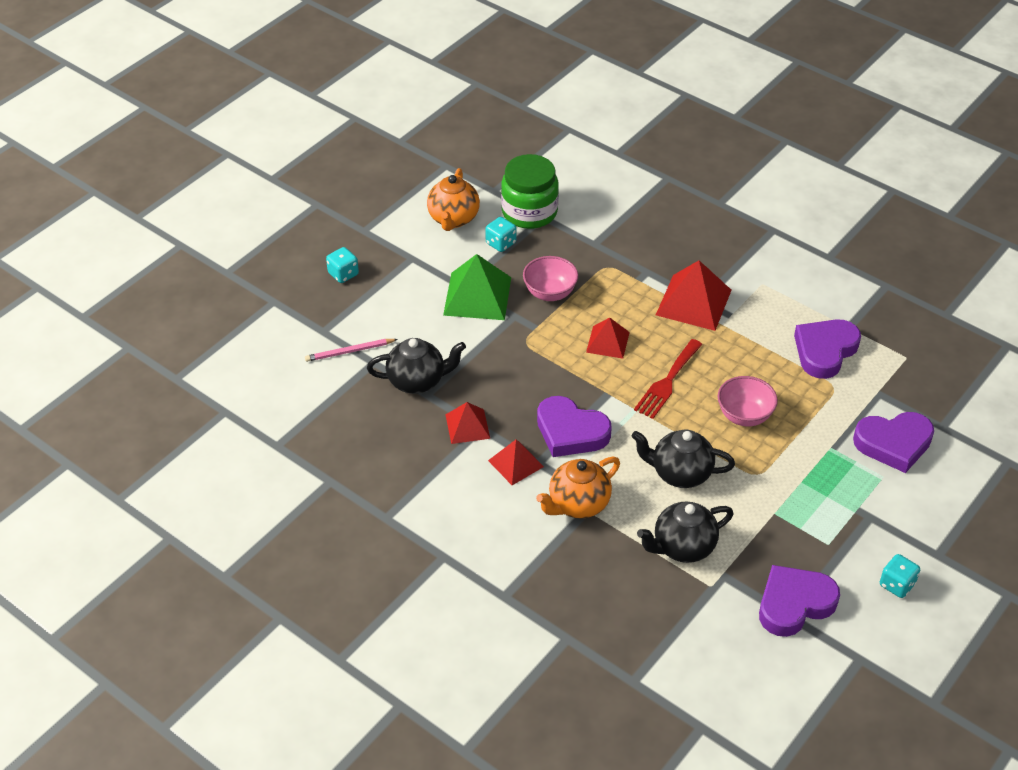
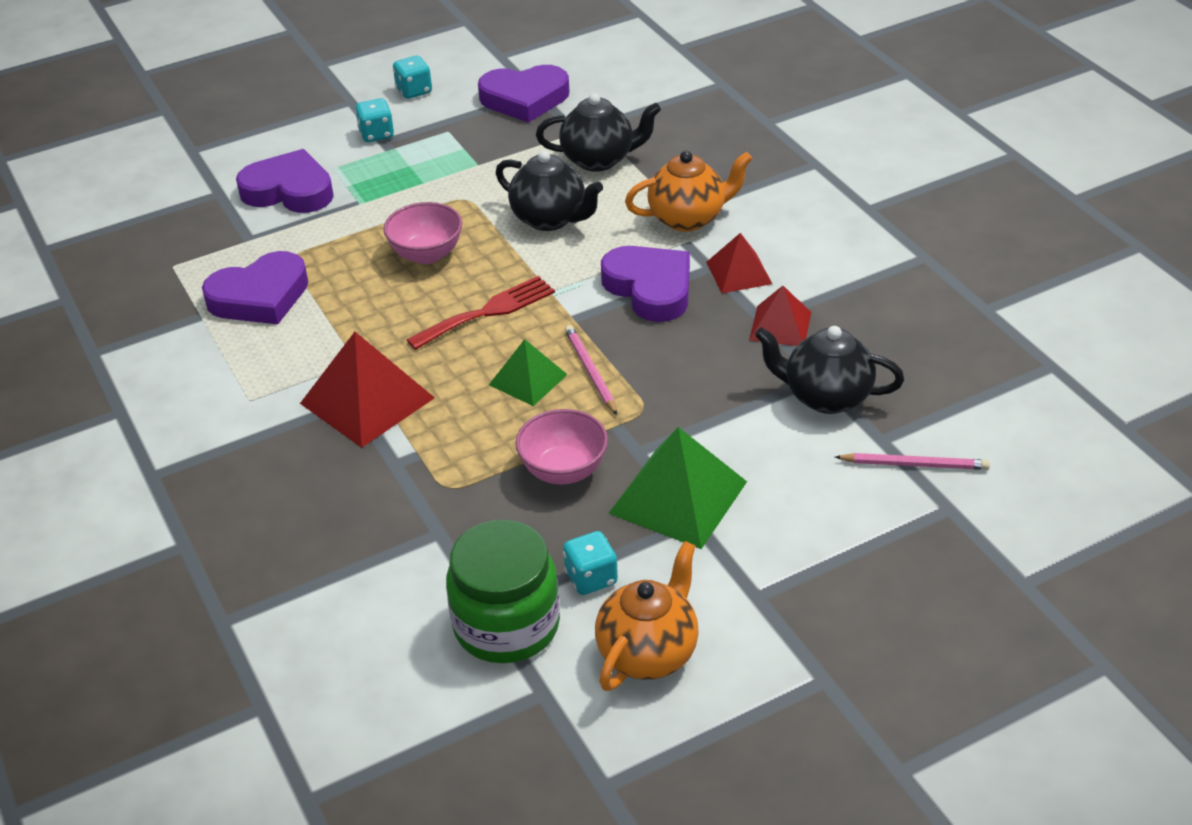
camera: 155 degrees left, 5 degrees down
turquoise dice [326,247,359,283] -> turquoise dice moved to [355,98,394,142]
red pyramid [586,318,630,359] -> green pyramid [489,339,568,406]
none -> pink pencil [565,325,617,415]

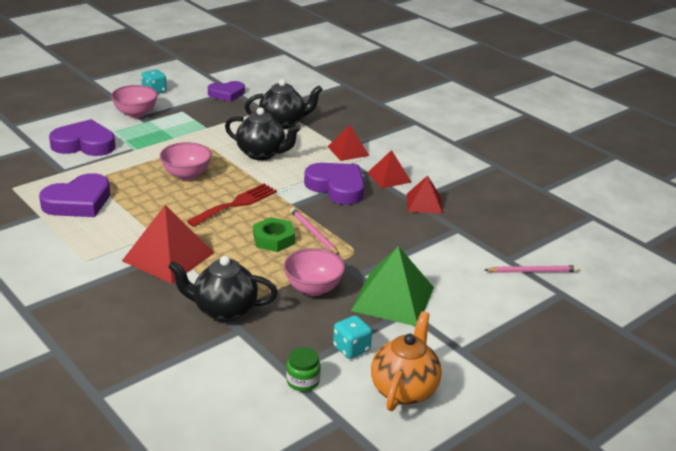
camera: 15 degrees left, 10 degrees down
turquoise dice [355,98,394,142] -> pink bowl [111,85,158,118]
green jar [446,520,560,663] -> green jar [286,347,321,391], size x0.45
purple heart [478,65,570,123] -> purple heart [208,81,245,102], size x0.66
green pyramid [489,339,568,406] -> green nut [253,217,295,252]
orange teapot [625,151,753,232] -> red pyramid [328,125,369,161]
black teapot [755,326,904,414] -> black teapot moved to [168,256,278,322]

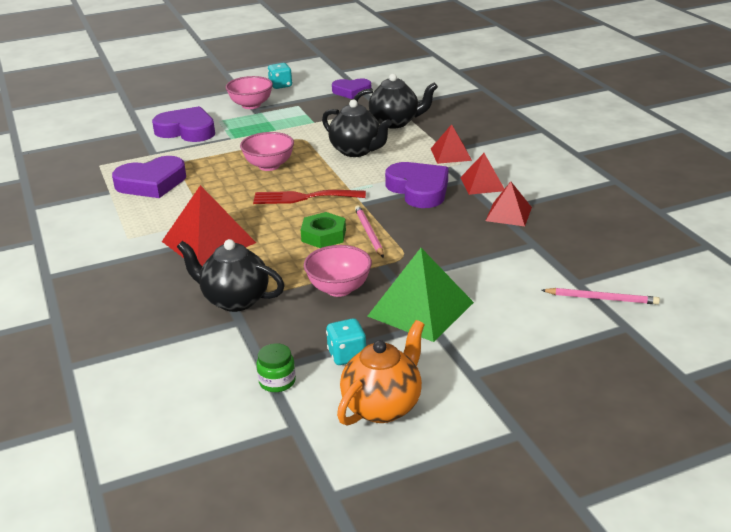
camera: 20 degrees right, 0 degrees up
red fork [187,184,277,227] -> red fork turned 150 degrees counterclockwise [253,190,366,204]

